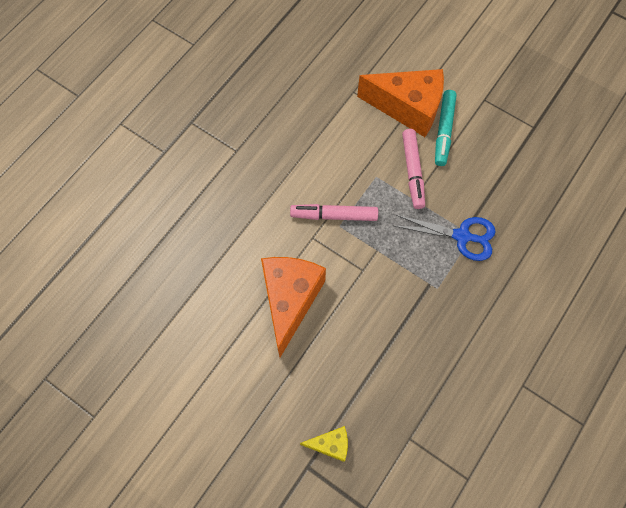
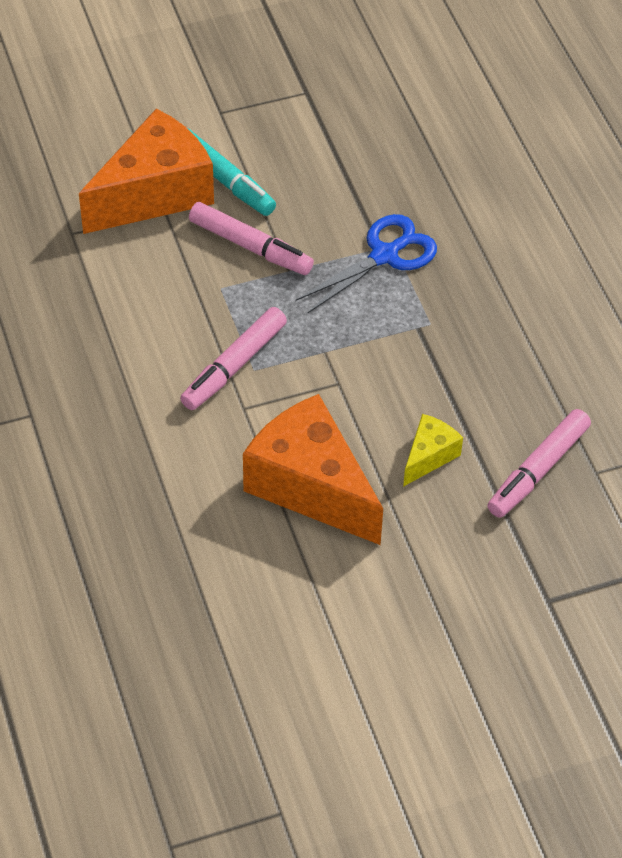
camera: 55 degrees left, 15 degrees down
yellow cheese [300,426,348,462] -> yellow cheese moved to [403,414,463,487]
none -> pink marker [487,409,591,518]

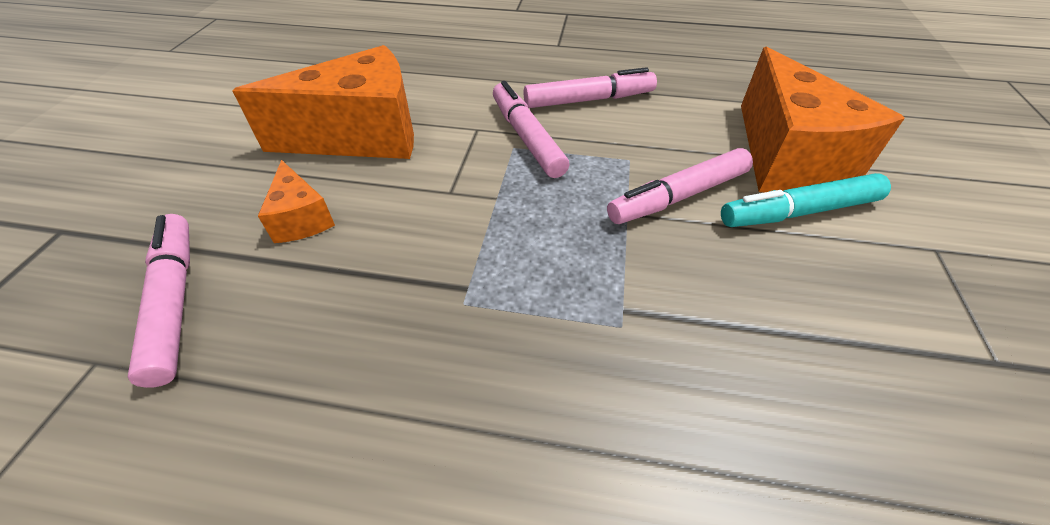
camera: 120 degrees right, 5 degrees down
blue scissors [295,214,437,314] -> none
yellow cheese [403,414,463,487] -> orange cheese [258,160,335,243]
none -> pink marker [524,67,657,108]

